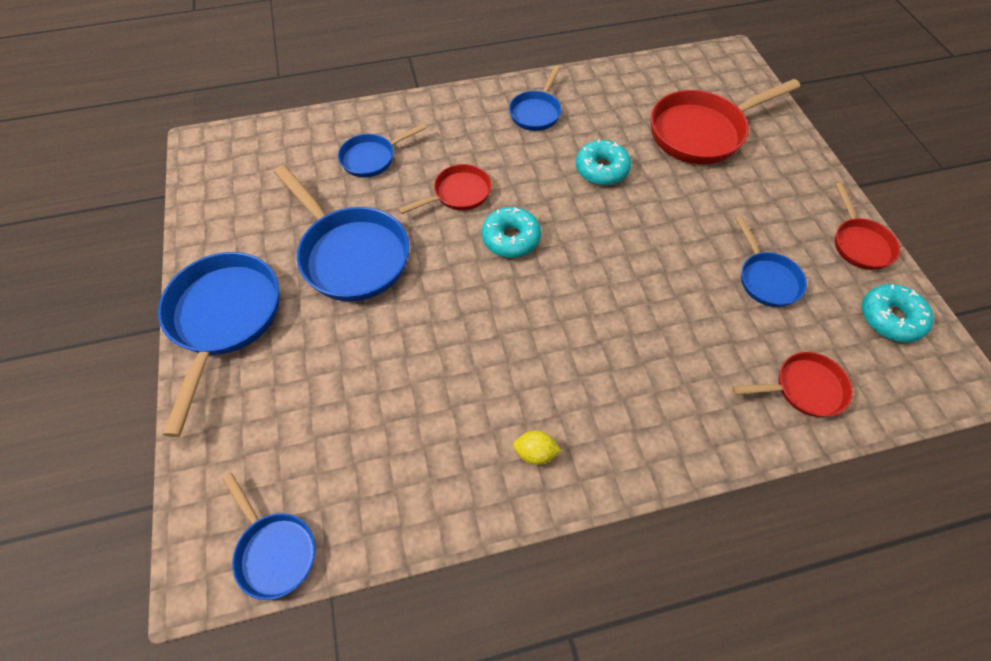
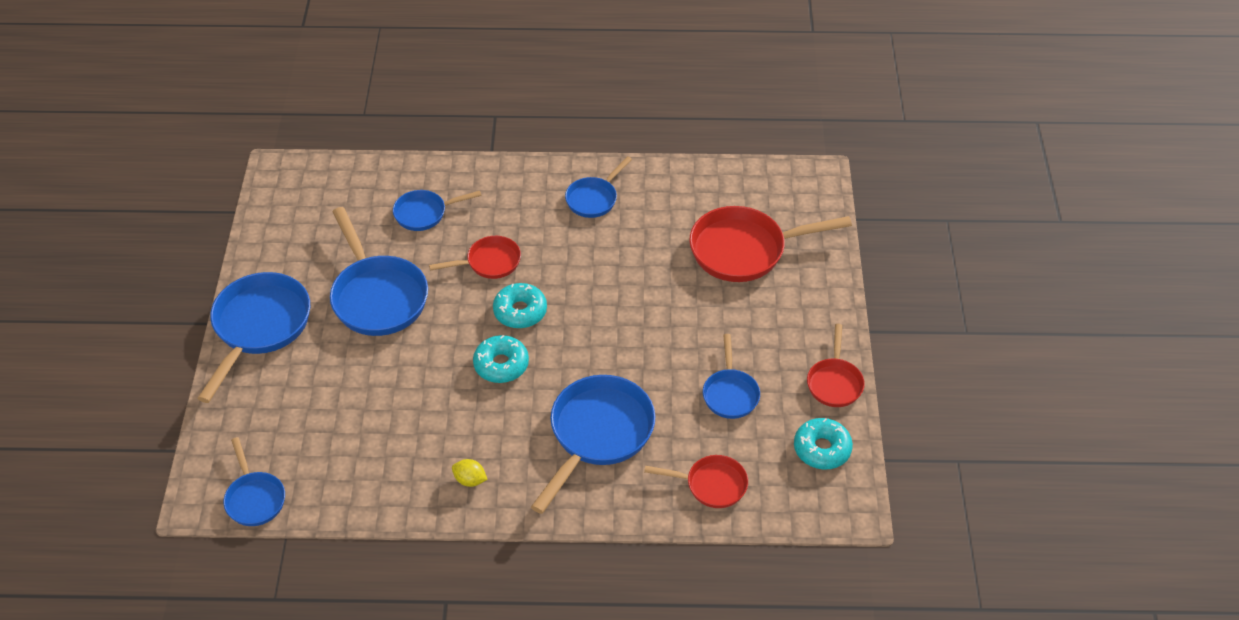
camera: 15 degrees right, 10 degrees down
turquoise donut [576,139,631,185] -> turquoise donut moved to [473,335,529,383]
none -> blue pan [531,375,655,514]

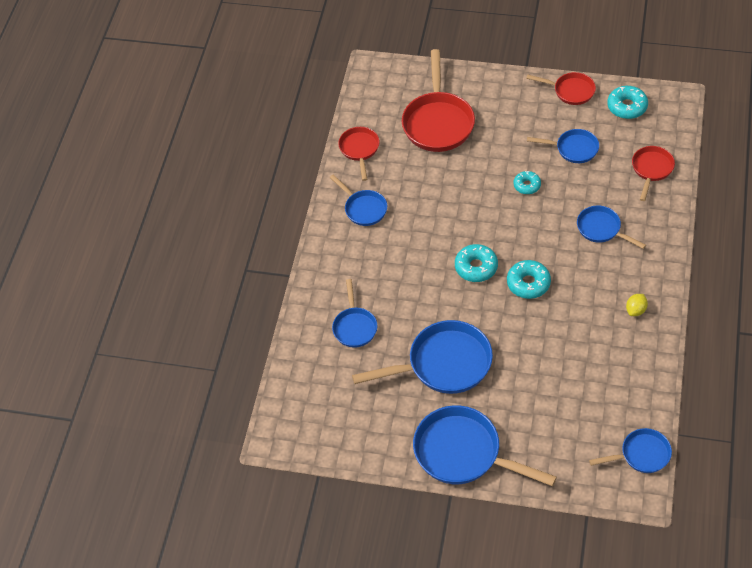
camera: 75 degrees left, 5 degrees up
red pan [429,236,521,279] -> red pan moved to [338,127,380,181]
blue pan [531,375,655,514] -> blue pan [577,206,646,249], size x0.56
none -> turquoise donut [514,171,541,194]

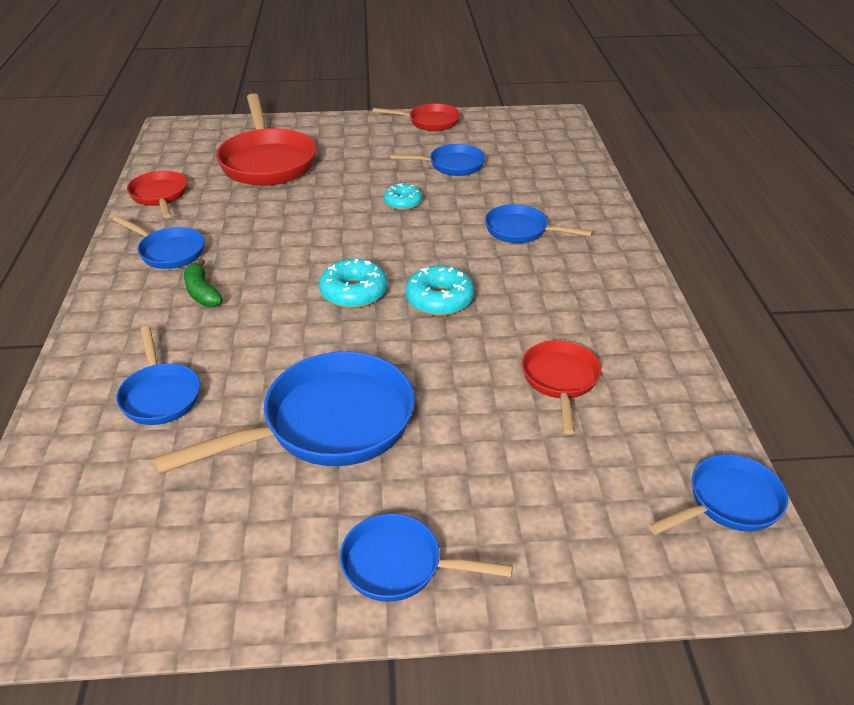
camera: 20 degrees left, 15 degrees down
blue pan [413,405,557,486] -> blue pan [340,513,513,602], size x0.56
turquoise donut [607,86,648,119] -> none
yellow lemon [626,294,648,316] -> none
red pan [632,146,675,201] -> red pan moved to [522,340,601,435]
none -> green banana [184,259,223,307]

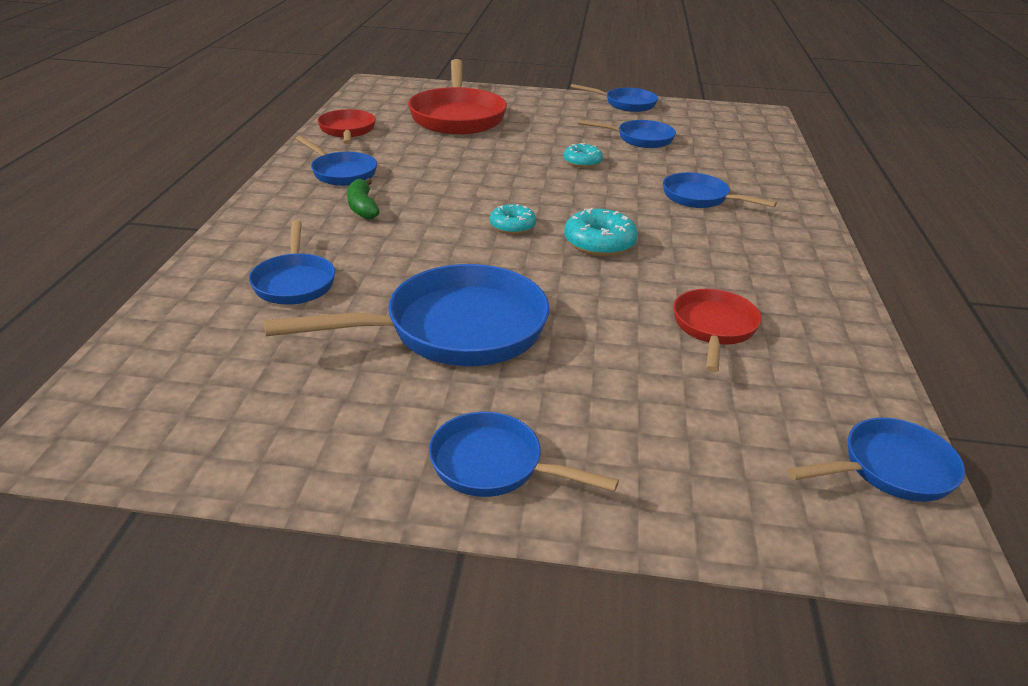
camera: 10 degrees right, 5 degrees down
turquoise donut [319,259,388,308] -> turquoise donut [490,204,536,234], size x0.66
red pan [373,103,460,131] -> blue pan [570,84,658,112]

